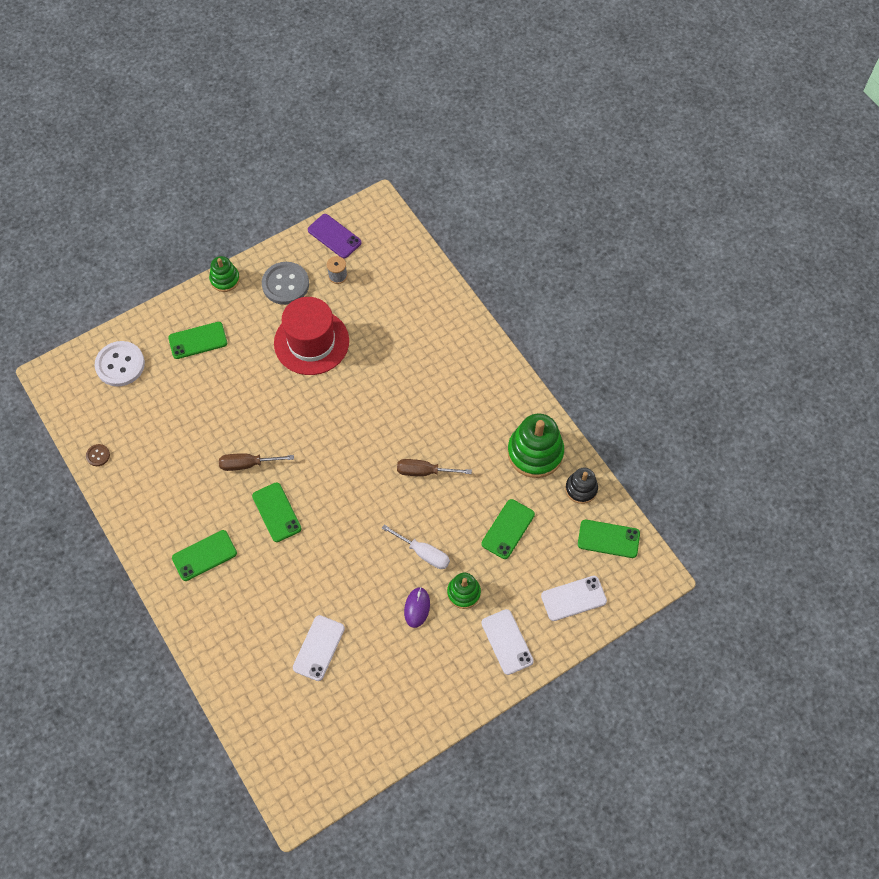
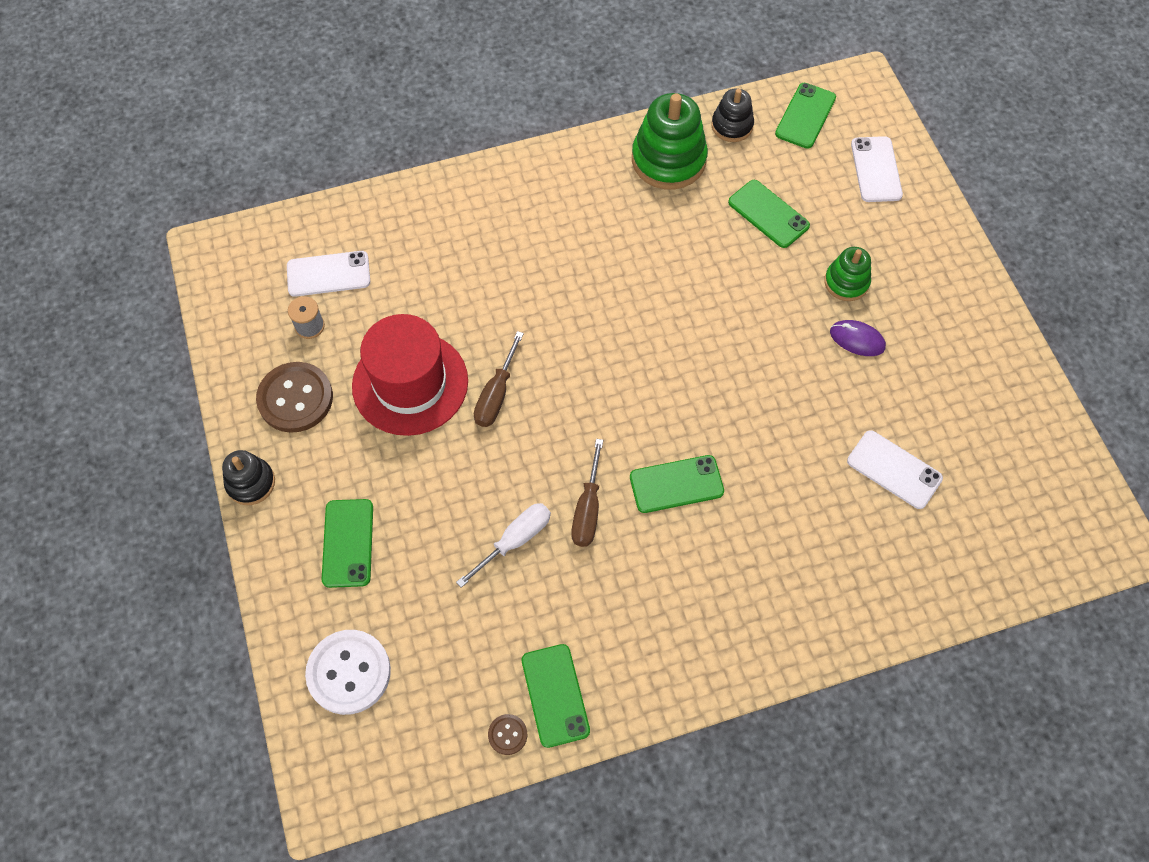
camera: 75 degrees left, 0 degrees up
green phone [172,530,237,581] -> green phone moved to [522,644,590,748]
green stacking toy [209,256,240,292] -> black stacking toy [222,450,275,505]
grey button [262,262,309,305] -> brown button [256,362,333,433]
purple phone [308,214,362,259] -> none
white screwdriver [381,525,450,569] -> white screwdriver moved to [456,503,551,588]
brown screwdriver [397,459,472,476] -> brown screwdriver moved to [474,331,524,427]
white phone [481,609,534,675] -> white phone moved to [287,251,370,297]

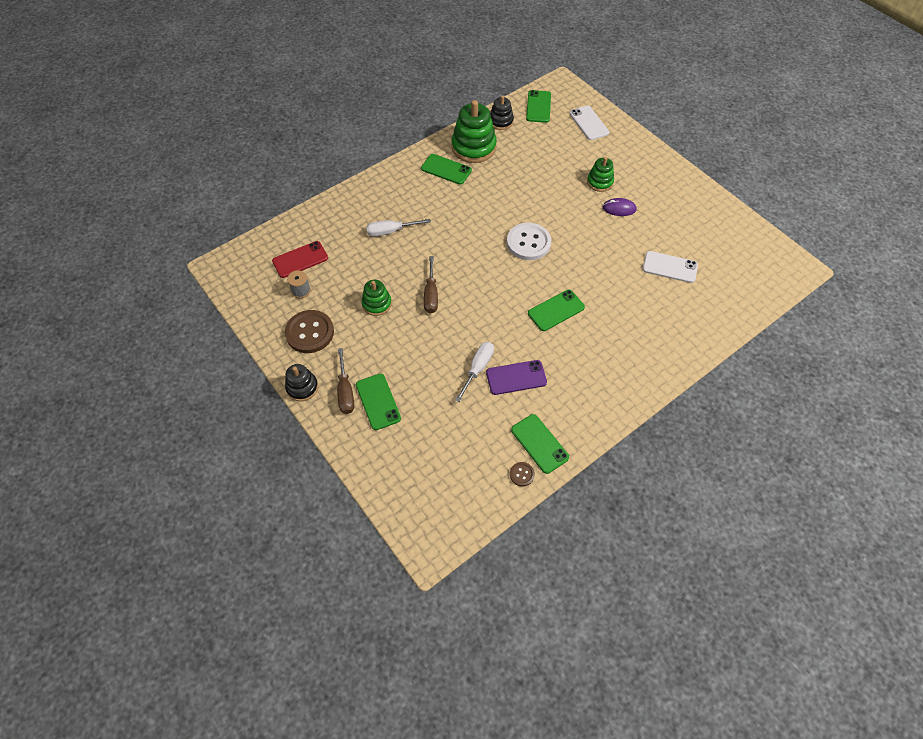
camera: 20 degrees left, 5 degrees down
white phone [287,251,370,297] -> red phone [272,241,328,278]
white button [305,630,391,715] -> white button moved to [507,223,551,260]
red hat [352,314,468,436] -> green stacking toy [361,280,392,316]
brown screwdriver [571,439,603,547] -> brown screwdriver moved to [337,348,354,414]
green phone [728,180,810,248] -> green phone moved to [421,154,472,185]
none -> white screwdriver [366,219,431,236]
none -> purple phone [486,360,547,395]

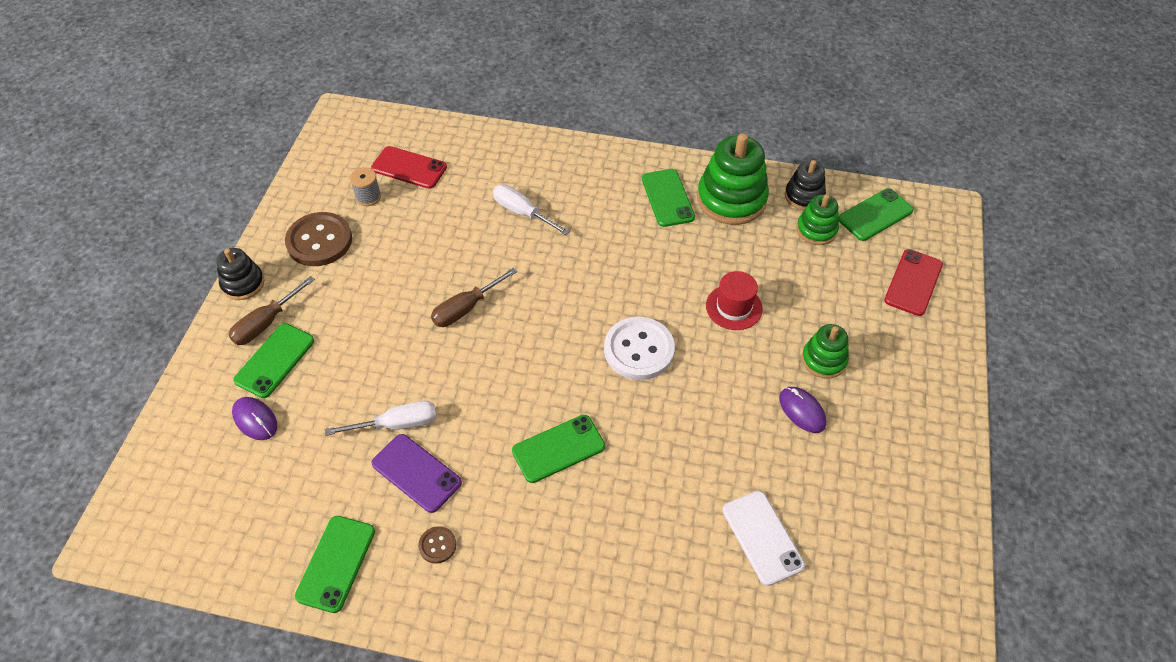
camera: 50 degrees right, 5 degrees down
green stacking toy [361,280,392,316] -> green stacking toy moved to [797,194,839,245]
brown button [510,462,535,486] -> brown button moved to [418,526,456,563]
green phone [528,290,585,331] -> green phone turned 45 degrees counterclockwise [512,415,605,483]
white phone [569,105,609,140] -> red phone [884,249,943,316]
none -> purple mouse [232,397,277,440]
none -> red hat [706,271,763,330]

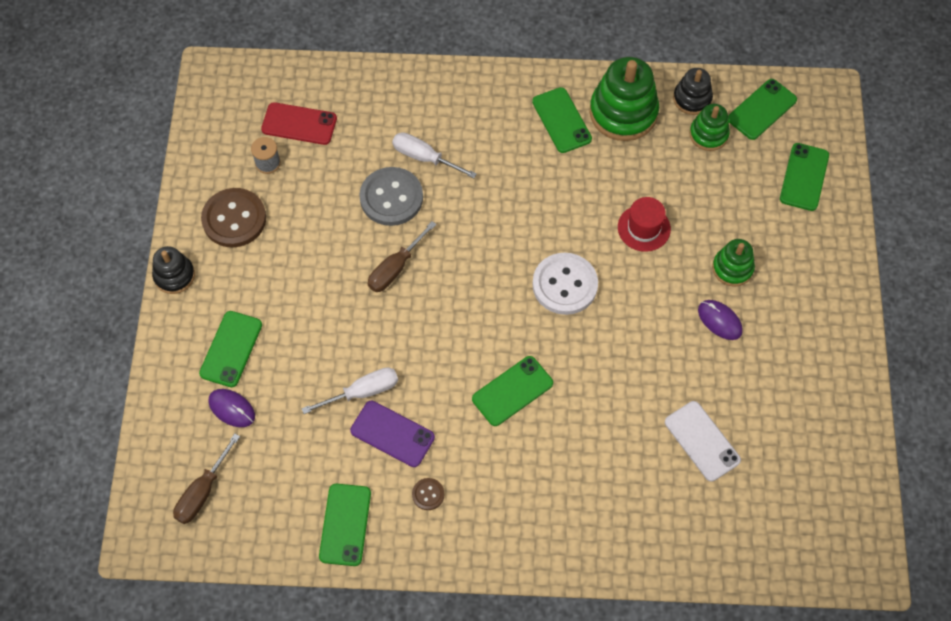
camera: 10 degrees left, 10 degrees up
brown screwdriver [228,276,315,345] -> brown screwdriver moved to [173,433,240,524]
red phone [884,249,943,316] -> green phone [780,143,829,211]
none -> grey button [359,167,423,226]

